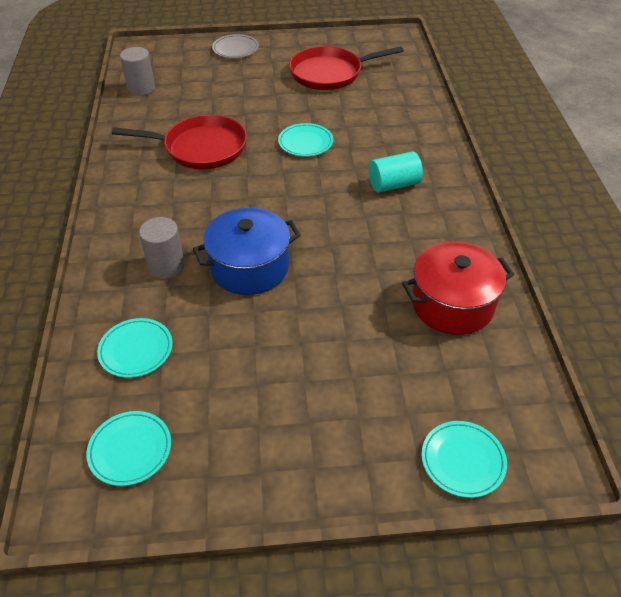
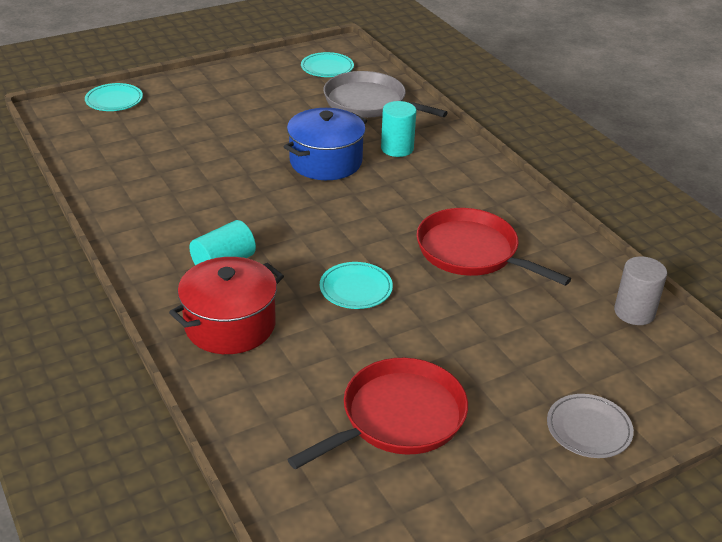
camera: 155 degrees right, 10 degrees down
turquoise plate [97,318,173,378] -> grey pan [324,71,448,118]
red pan [112,115,247,169] -> red pan turned 60 degrees clockwise [416,208,571,286]
grey cylinder [139,217,185,279] -> turquoise cylinder [381,101,416,157]
red pot [402,242,514,335] -> red pot moved to [169,257,284,354]

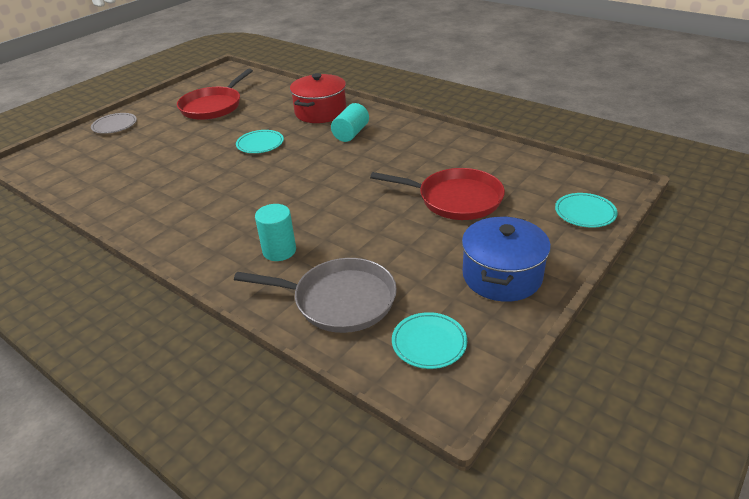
camera: 160 degrees right, 0 degrees up
blue pot [284,108,367,180] -> blue pot moved to [462,216,551,302]
red pan [416,208,571,286] -> red pan moved to [370,168,505,220]
grey cylinder [614,256,667,325] -> none

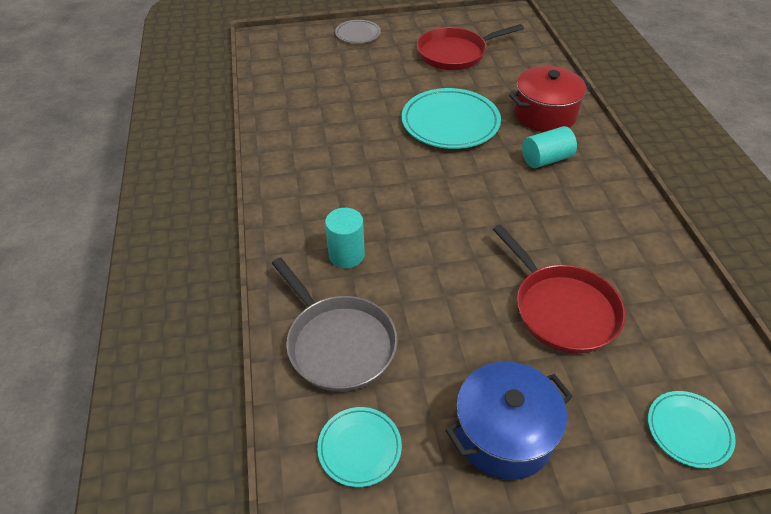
camera: 40 degrees right, 10 degrees up
turquoise plate [236,130,284,153] -> turquoise plate [402,88,501,149], size x1.83

